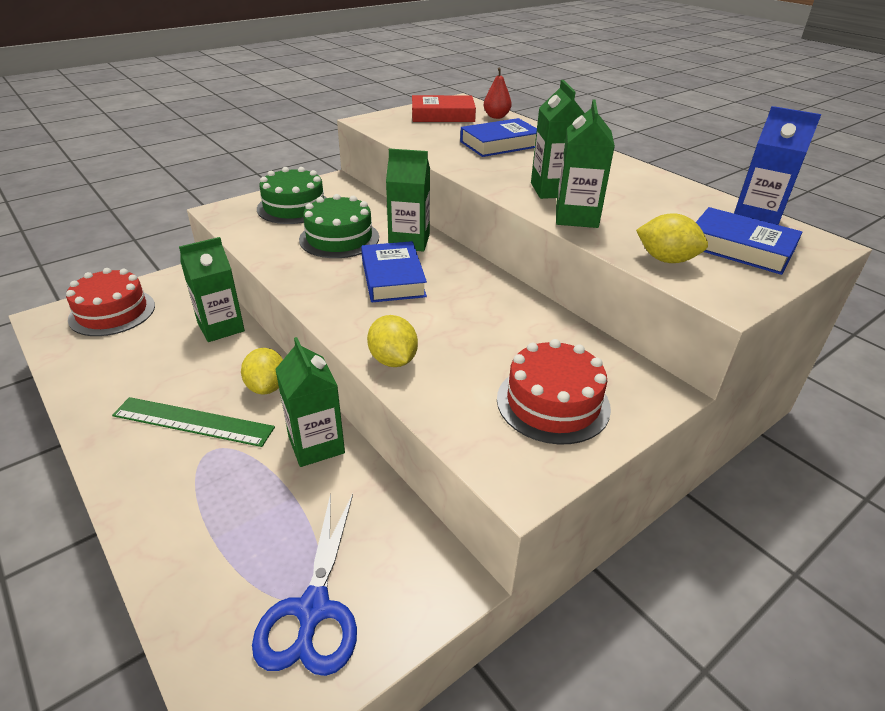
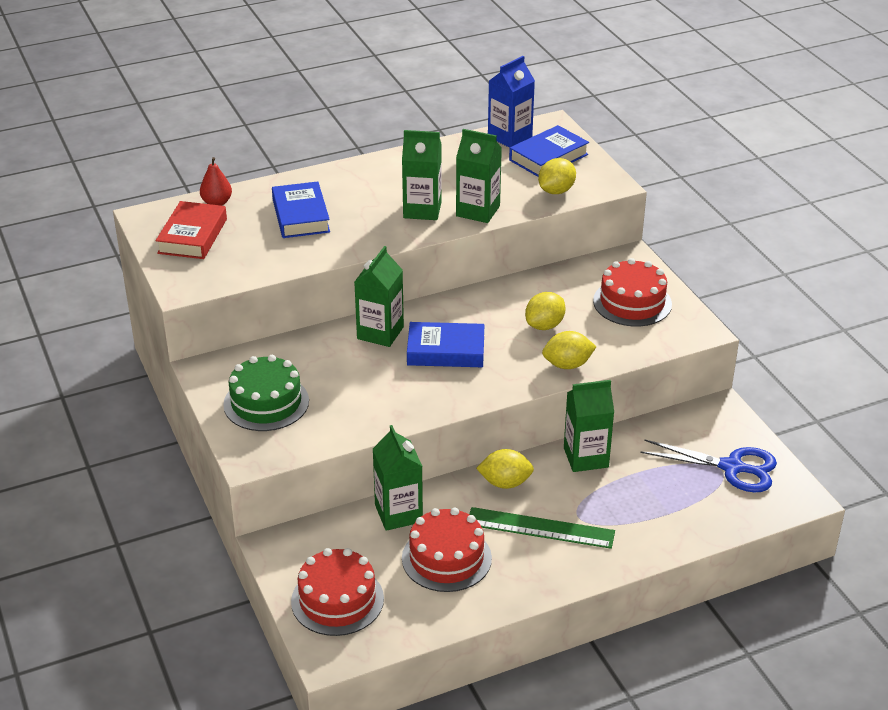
camera: 75 degrees left, 0 degrees up
green ruler [112,397,275,447] -> green ruler turned 75 degrees clockwise [469,507,615,549]
green cake [299,194,379,258] -> none
none -> red cake [402,508,492,592]
none -> yellow lemon [525,292,566,330]

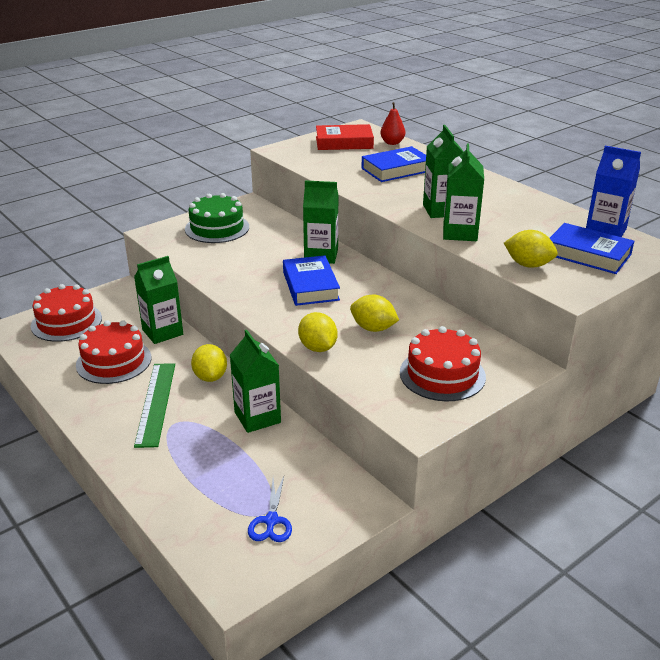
camera: 75 degrees right, 5 degrees down
blue scissors [640,439,777,493] -> blue scissors [248,476,292,542], size x0.61

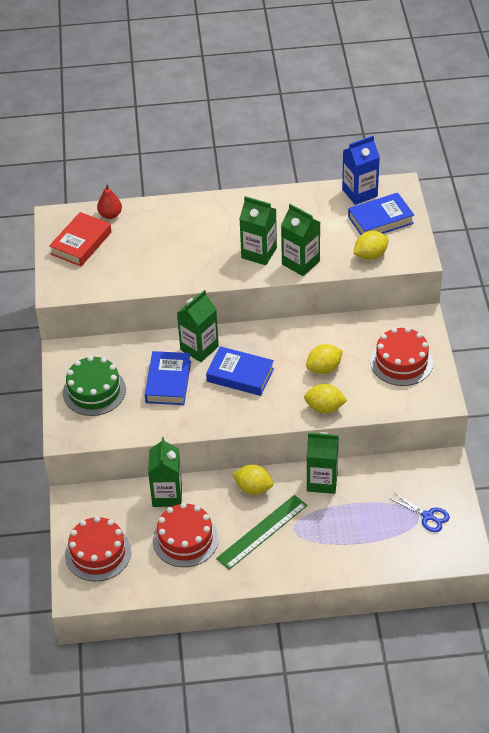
camera: 55 degrees left, 15 degrees up
green ruler [134,363,175,448] -> green ruler turned 75 degrees counterclockwise [216,495,307,570]
blue book [361,146,426,182] -> blue book moved to [145,351,191,405]

